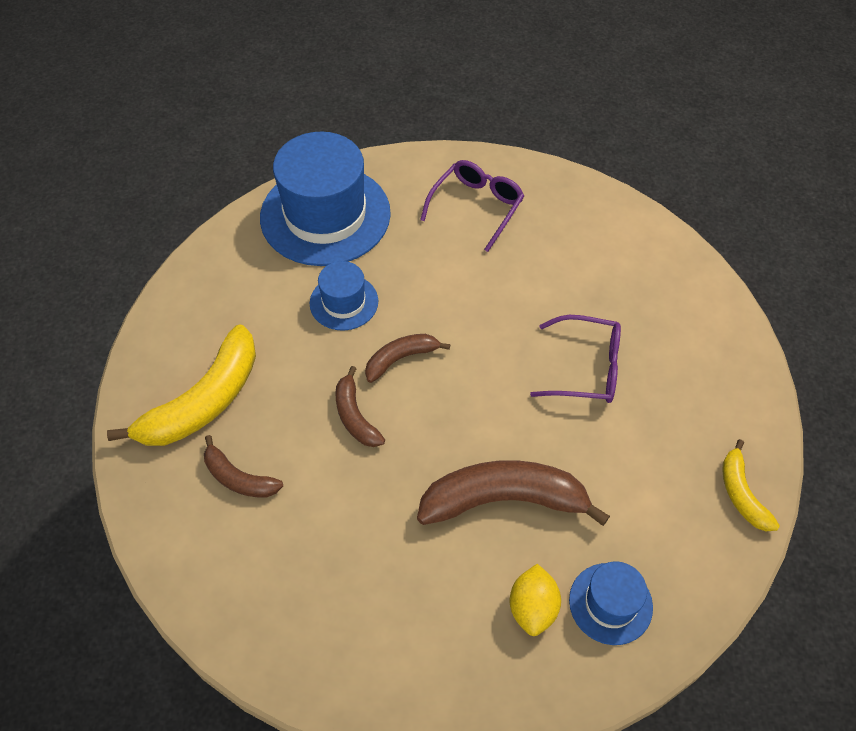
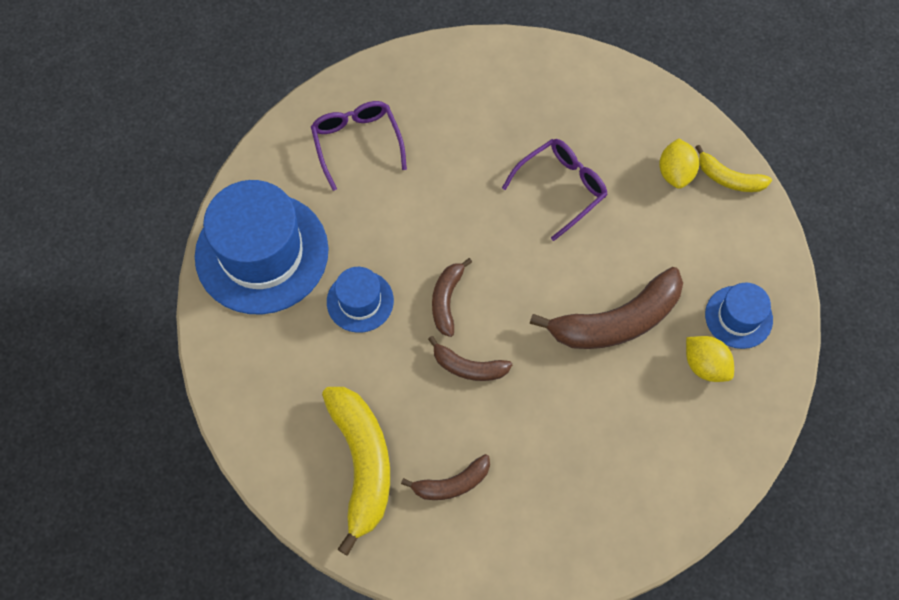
camera: 50 degrees left, 10 degrees up
brown banana [417,460,610,526] -> brown banana turned 150 degrees counterclockwise [530,267,683,349]
none -> yellow lemon [659,138,699,189]

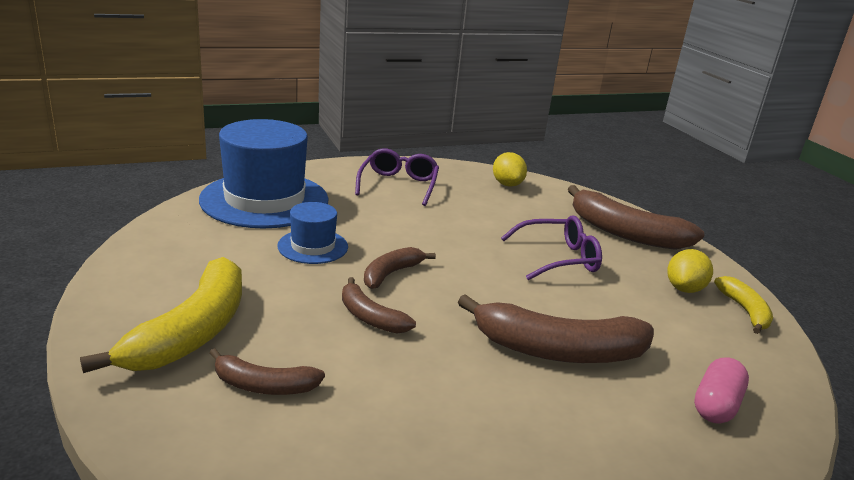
camera: 25 degrees right, 40 degrees down
yellow lemon [686,336,734,382] -> yellow lemon moved to [493,152,527,187]
yellow banana [695,145,772,192] -> yellow banana turned 150 degrees counterclockwise [714,276,773,334]
blue hat [705,283,773,349] -> pink capsule [694,358,749,424]
none -> brown banana [568,185,705,250]

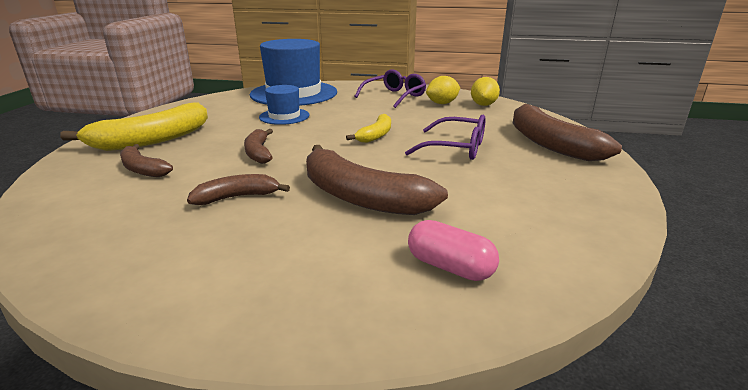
camera: 35 degrees right, 0 degrees up
brown banana [364,247,436,289] -> brown banana moved to [187,174,290,205]
yellow lemon [667,249,713,293] -> yellow lemon moved to [426,76,460,104]
pink capsule [694,358,749,424] -> pink capsule turned 60 degrees clockwise [408,220,499,281]
yellow banana [714,276,773,334] -> yellow banana moved to [346,114,391,143]

